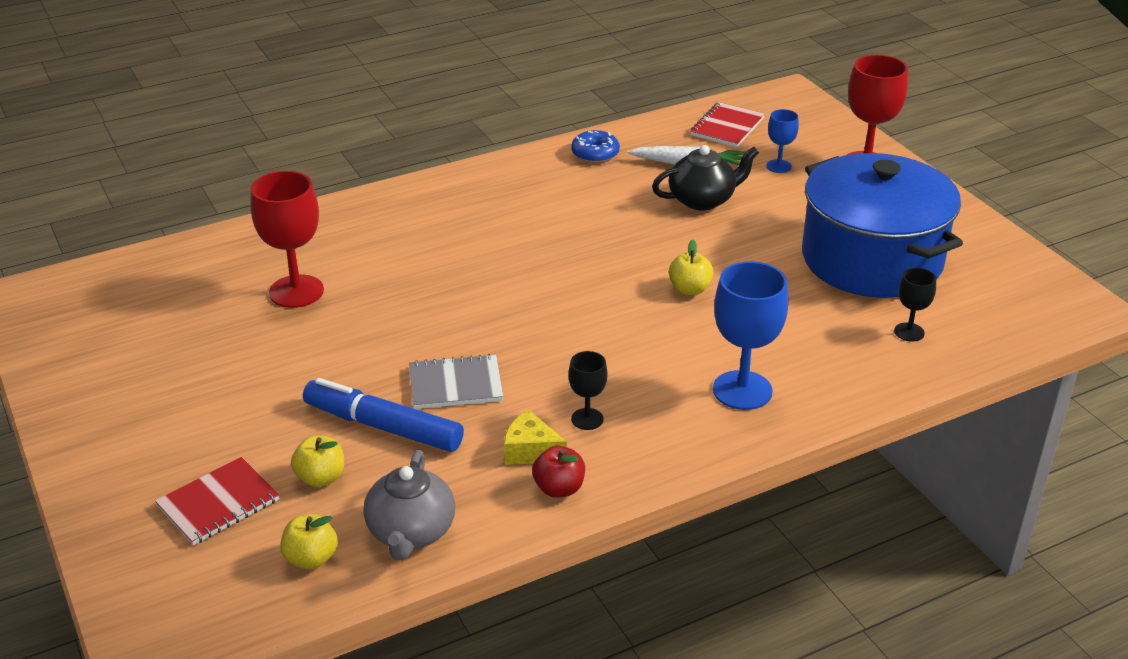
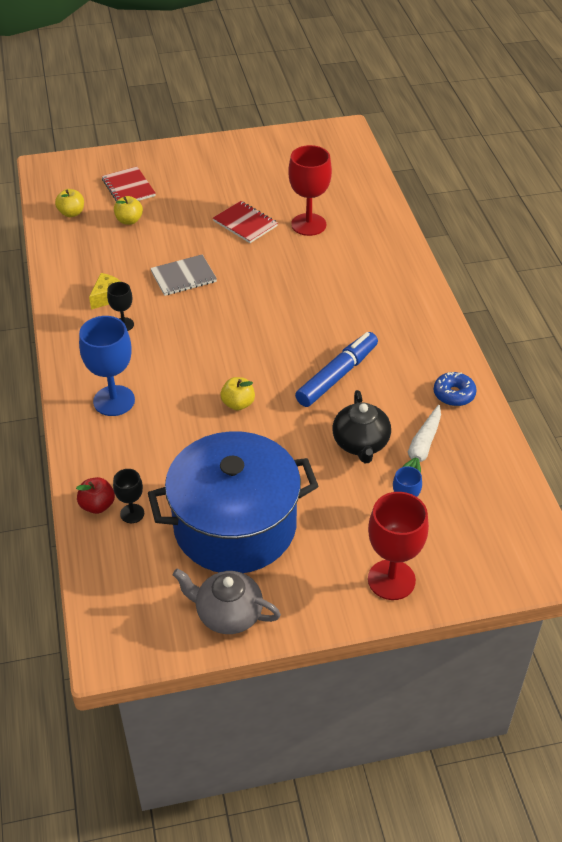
camera: 105 degrees right, 10 degrees up
blue marker [303,378,464,452] -> blue marker moved to [295,332,378,407]
grey teapot [363,450,455,560] -> grey teapot moved to [173,569,281,634]
grey notebook [409,354,503,409] -> grey notebook turned 60 degrees clockwise [150,255,217,296]
red apple [532,446,585,498] -> red apple moved to [76,477,115,514]
red notebook [690,102,765,147] -> red notebook moved to [213,201,278,243]

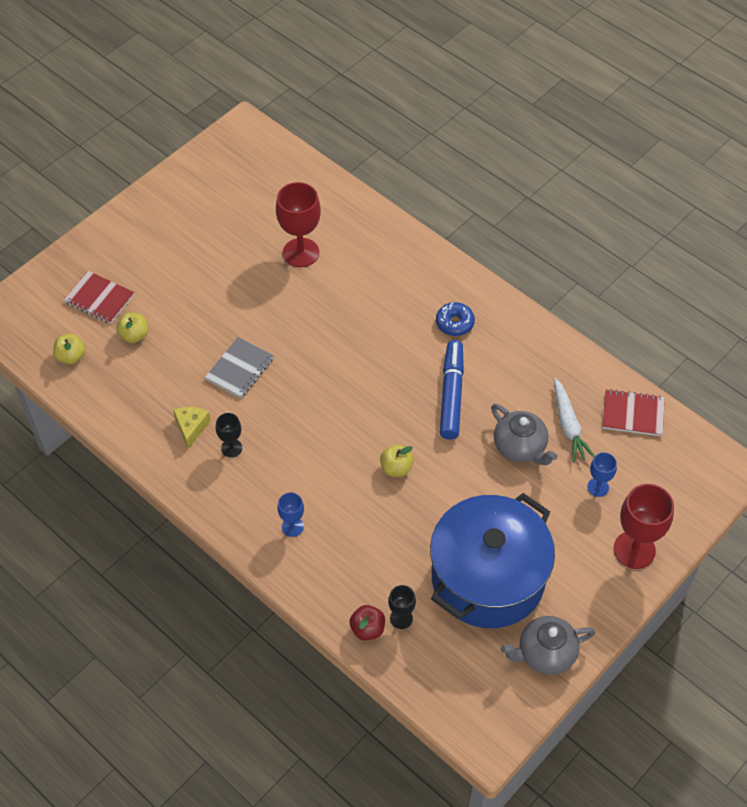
camera: 35 degrees left, 10 degrees up
blue goblet [79,316,135,416] -> blue goblet [277,493,304,537], size x0.53
red notebook [213,201,278,243] -> red notebook moved to [602,389,665,436]
black teapot [333,390,391,463] -> grey teapot [491,404,558,465]
blue donut [434,372,477,406] -> blue donut moved to [436,302,475,336]

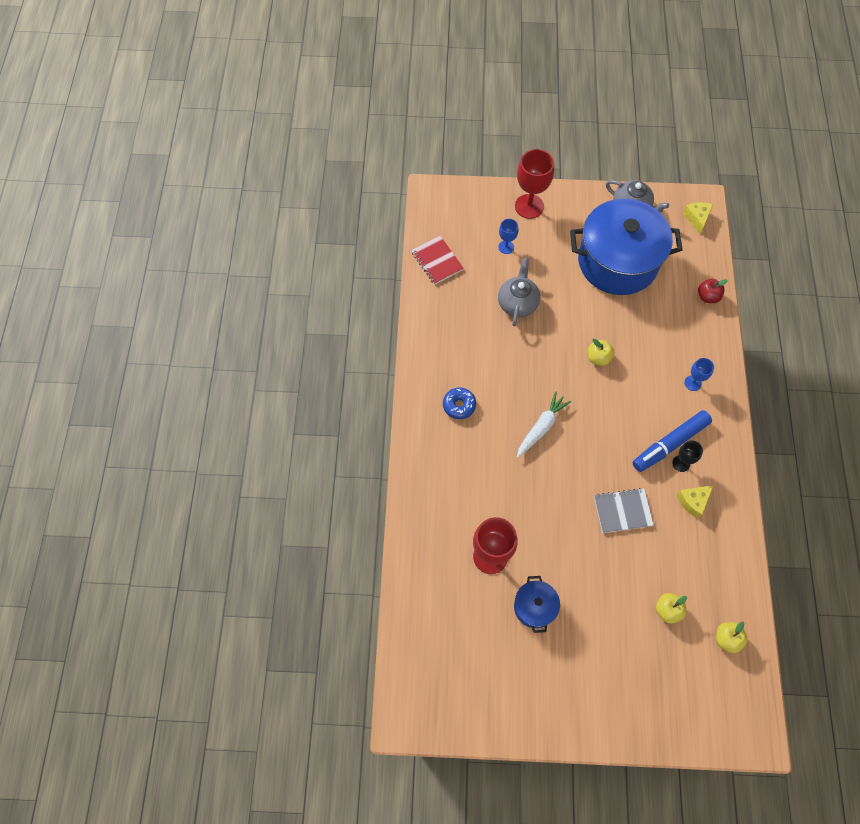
camera: 130 degrees left, 10 degrees up
red notebook [64,271,134,324] -> none
black goblet [388,585,416,629] -> none
blue marker [440,340,464,440] -> blue marker moved to [633,410,712,472]
white carrot [554,378,595,462] -> white carrot moved to [517,391,571,458]
none -> blue pot [514,576,560,633]
none -> yellow cheese [683,202,713,234]

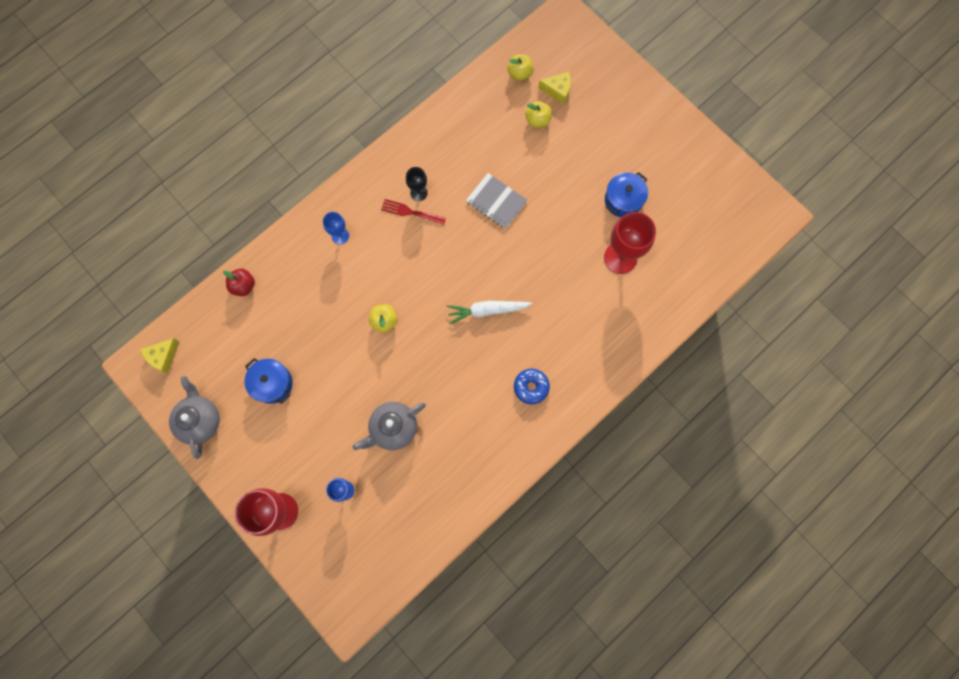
camera: 135 degrees left, 10 degrees up
red notebook [411,236,464,285] -> none
blue pot [570,199,683,295] -> blue pot [244,358,293,404], size x0.44
blue marker [633,410,712,472] -> red fork [381,199,446,225]
yellow cheese [677,485,714,518] -> yellow cheese moved to [538,71,571,105]

